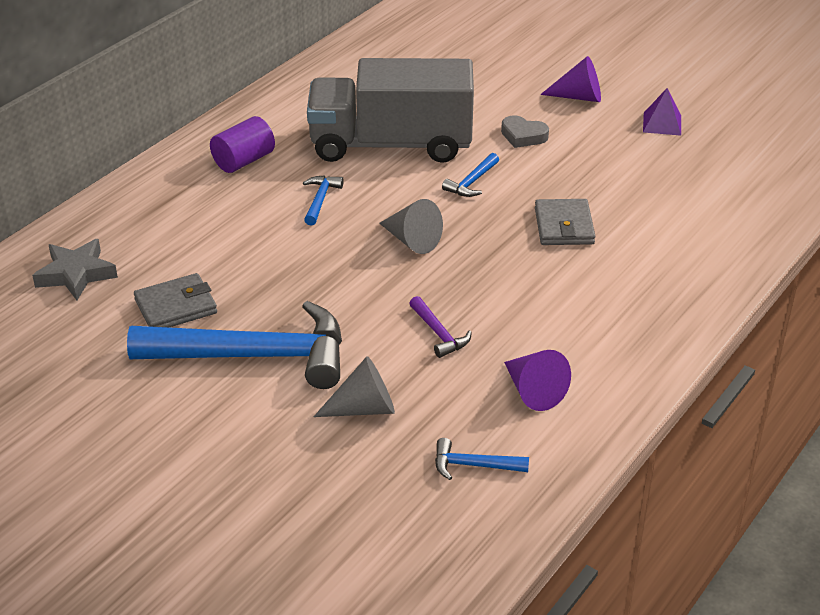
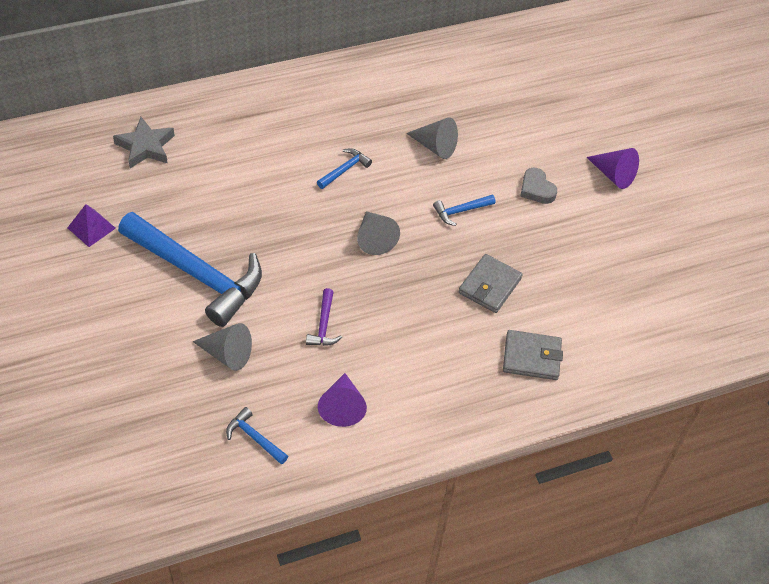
camera: 30 degrees right, 15 degrees up
grey wallet [134,273,217,327] -> grey wallet moved to [503,330,563,380]
purple cylinder [210,116,275,173] -> none
grey truck [307,58,474,163] -> grey cone [406,117,458,159]
purple pyramid [643,88,681,136] -> purple pyramid moved to [67,204,116,247]

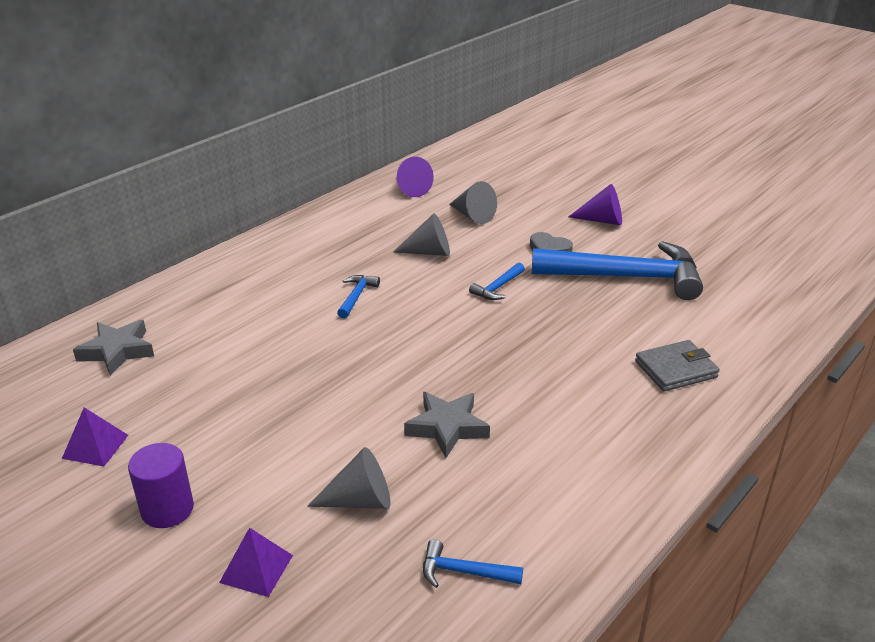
camera: 25 degrees left, 20 degrees down
blue hammer [118,212,262,327] -> blue hammer moved to [532,241,703,300]
purple hammer [306,288,342,346] -> grey star [404,392,490,458]
purple cone [318,373,367,427] -> purple cone moved to [397,157,434,197]
grey cone [357,211,400,255] -> grey cone moved to [449,181,497,224]
grey wallet [458,254,523,313] -> none
none -> purple cylinder [128,443,194,528]
none -> purple pyramid [219,528,293,597]

